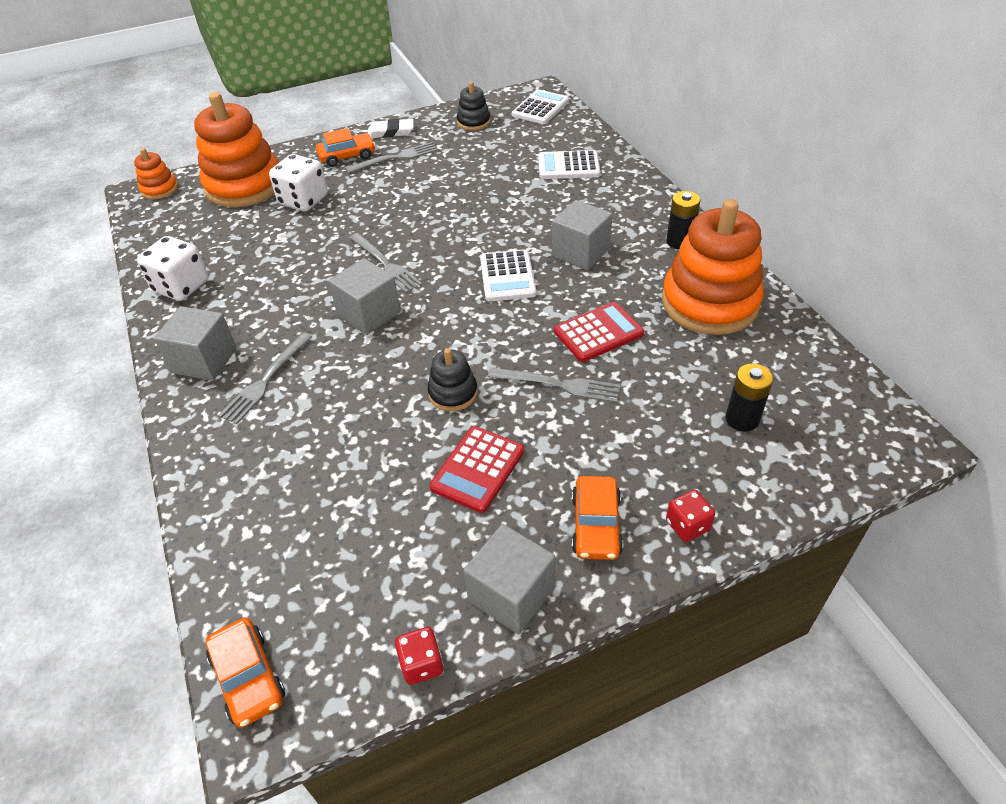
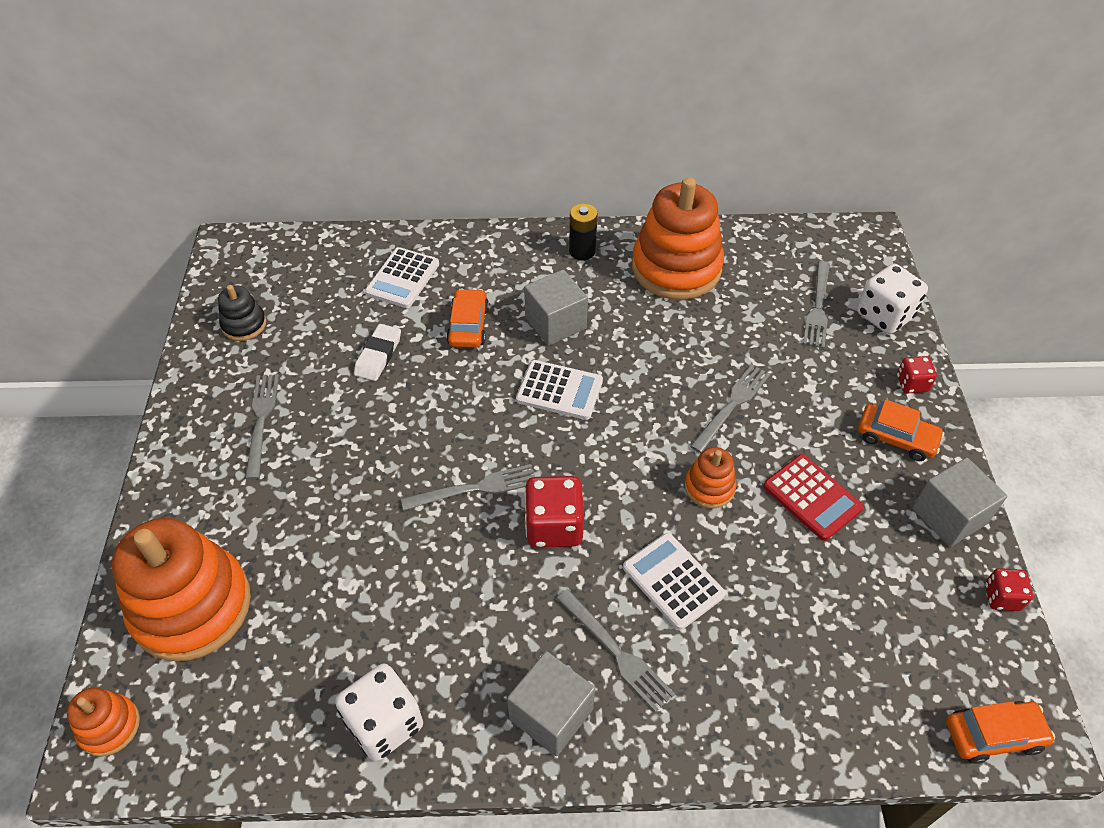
camera: 70 degrees left, 5 degrees up
white dice [269,154,328,211] -> white dice moved to [857,264,928,334]
orange car [316,128,376,167] -> orange car moved to [446,288,489,348]
grey cube [328,258,401,335] -> red dice [524,476,584,548]
white eraser [368,119,414,138] -> white eraser moved to [354,324,401,381]
black stacking toy [427,348,478,411] -> orange stacking toy [685,447,737,508]
white calculator [512,89,569,124] -> white calculator moved to [623,533,725,630]
red calculator [554,302,644,362] -> none
black battery [726,364,773,432] -> grey fork [803,261,830,348]

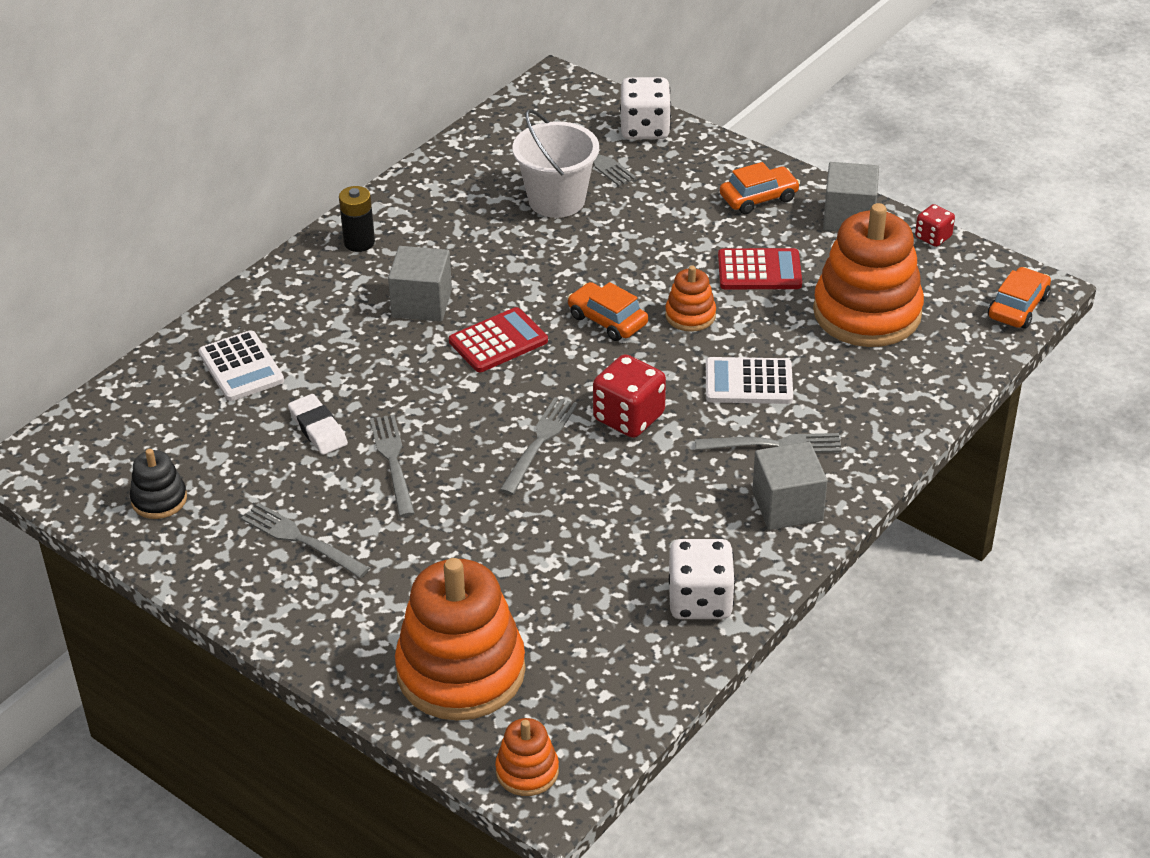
camera: 50 degrees left, 10 degrees down
orange car [446,288,489,348] -> orange car moved to [567,282,648,341]
white calculator [516,360,603,420] -> red calculator [449,307,548,372]
orange stacking toy [632,177,724,300] -> orange stacking toy moved to [813,203,924,347]
grey fork [690,364,770,453] -> grey fork moved to [370,414,415,517]
red dice [897,356,937,393] -> none
none -> white bucket [512,109,599,218]

